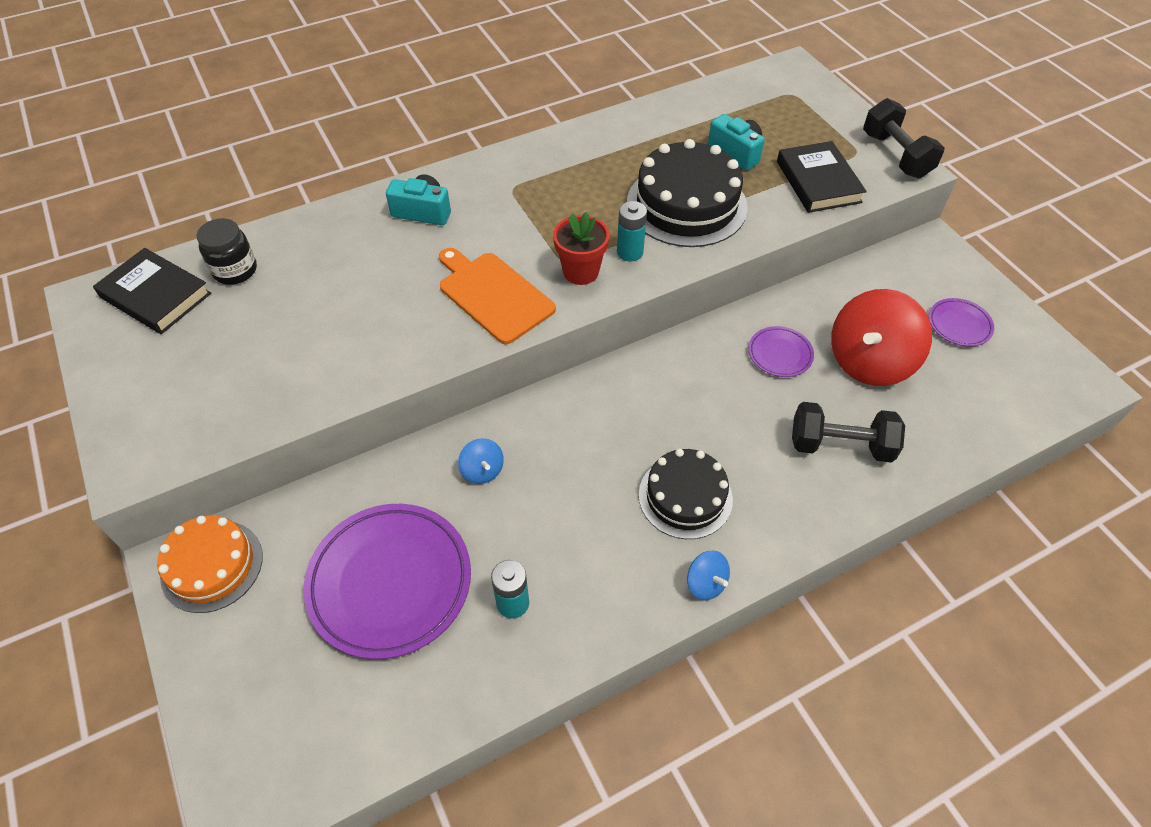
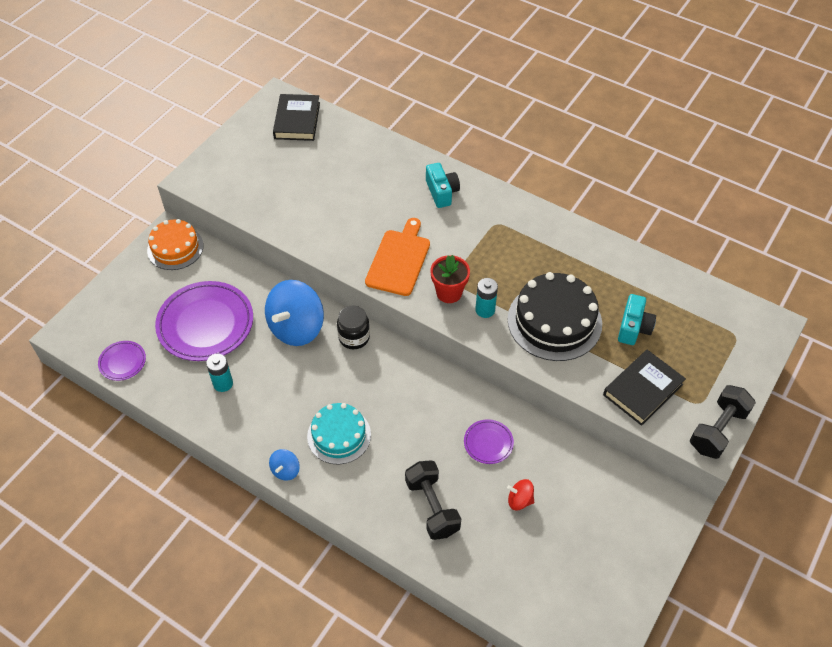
camera: 60 degrees right, 0 degrees up
black jar [197,218,257,285] -> black jar moved to [337,305,370,349]
blue spinning top [458,438,504,484] -> blue spinning top [265,280,324,346], size x2.22
black cake [639,449,733,539] -> turquoise cake [307,403,371,464]
red spinning top [831,289,932,386] -> red spinning top [507,479,534,510], size x0.45
purple plate [929,298,994,347] -> purple plate moved to [98,341,146,381]

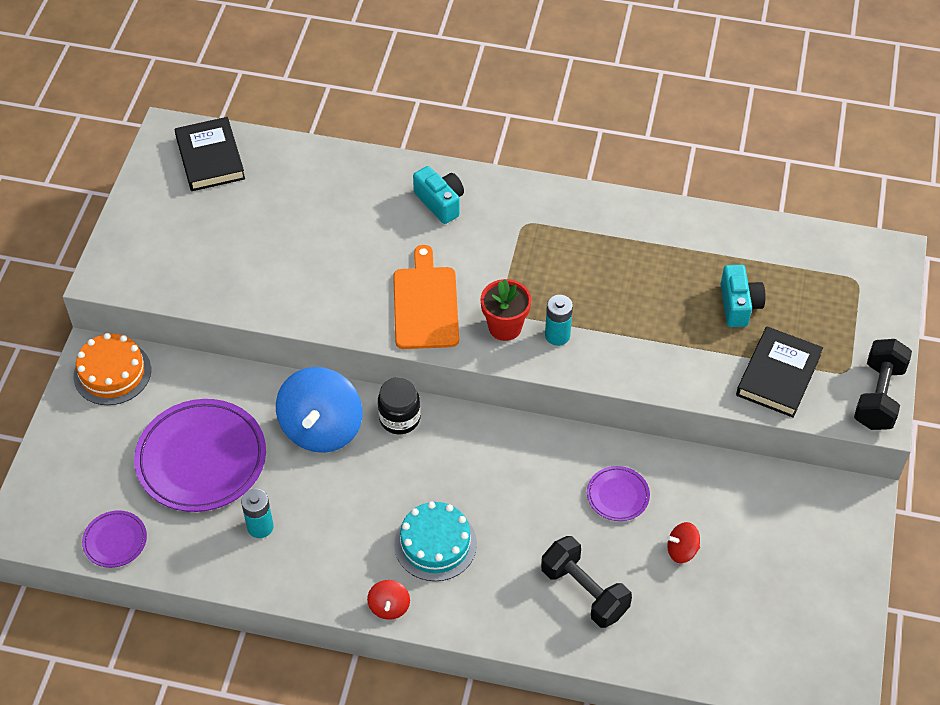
camera: 20 degrees left, 0 degrees up
blue spinning top [269,449,300,481] -> red spinning top [367,580,410,620]
black cake [508,272,602,361] -> none

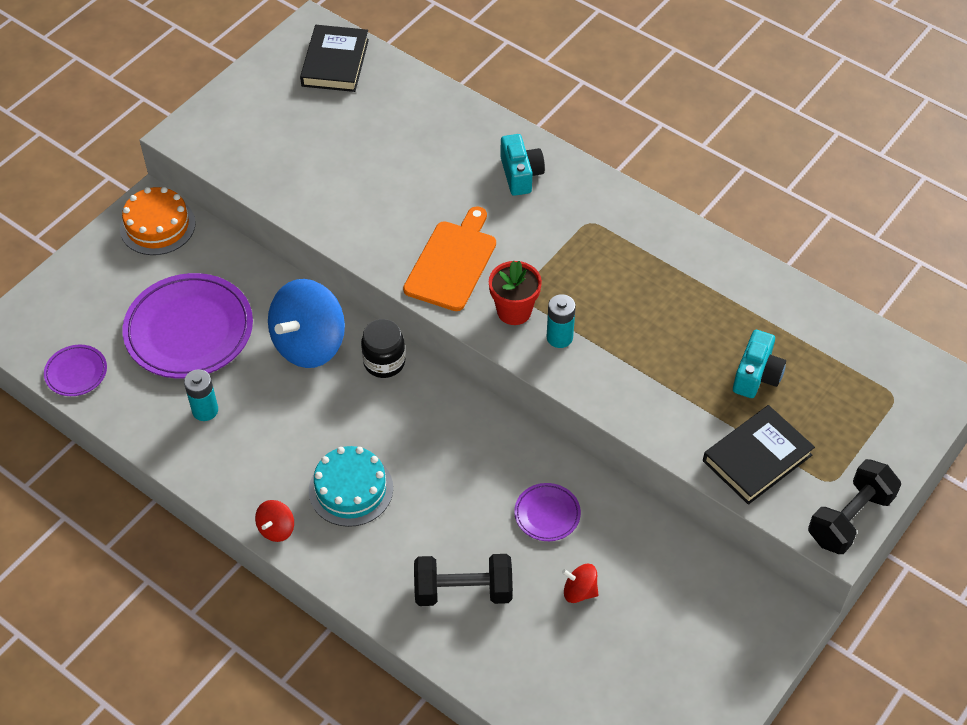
camera: 25 degrees right, 0 degrees up
black dumbbell [541,536,632,628] -> black dumbbell turned 75 degrees counterclockwise [414,554,513,606]

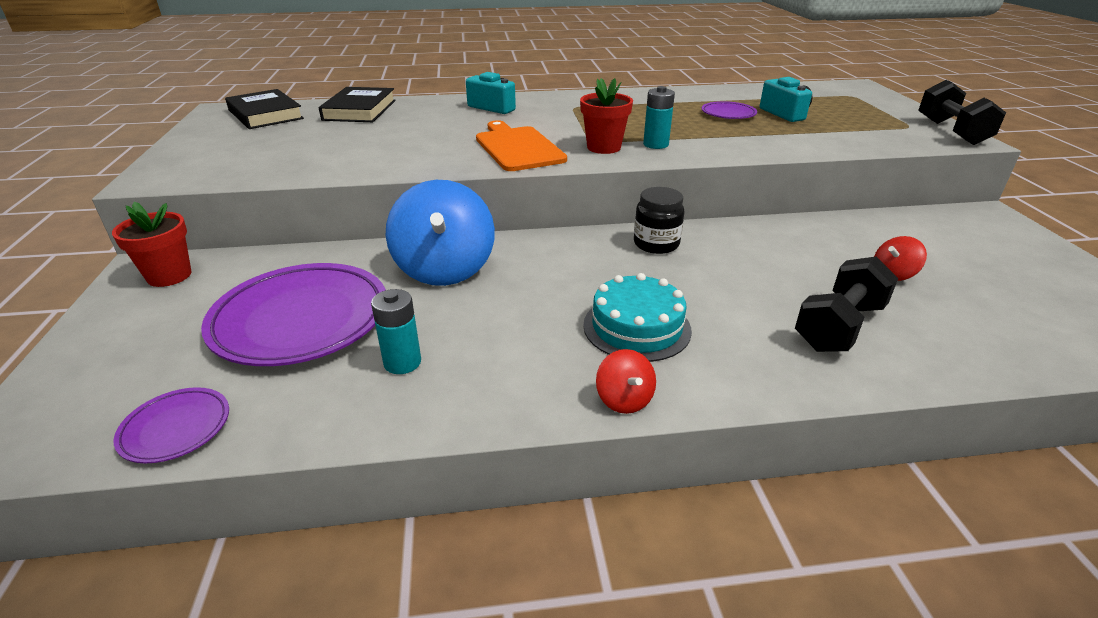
camera: 45 degrees left, 20 degrees down
orange cake [120,187,196,255] -> red flower pot [112,202,192,287]
black jar [361,319,405,378] -> black jar moved to [634,187,685,254]
purple plate [514,483,581,541] -> purple plate moved to [702,101,757,119]
black book [703,405,815,505] -> black book moved to [319,87,396,122]

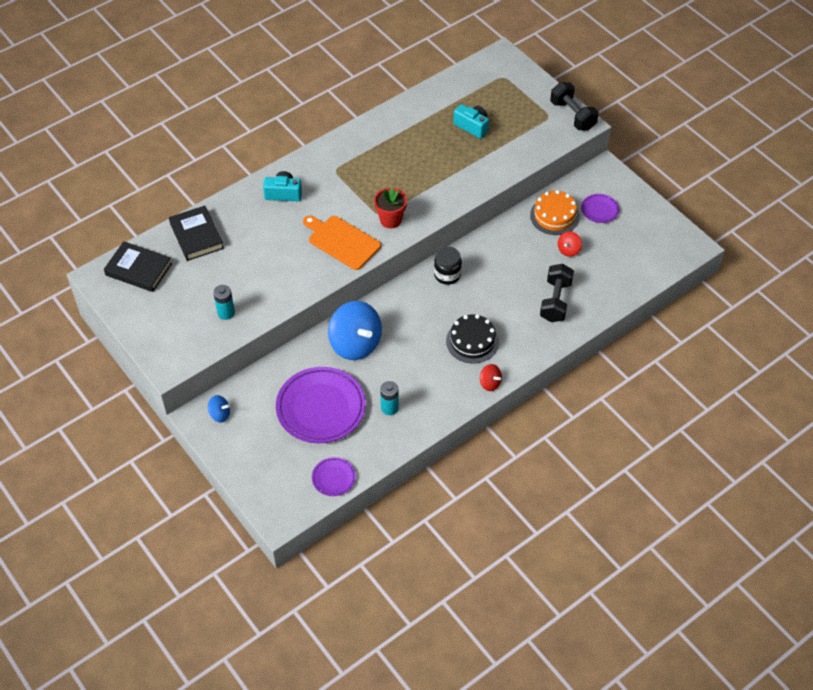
camera: 30 degrees left, 20 degrees up
red flower pot [112,202,192,287] -> blue spinning top [208,395,230,422]
turquoise cake [583,273,692,362] -> black cake [446,314,499,363]
turquoise battery [643,86,675,149] -> turquoise battery moved to [213,285,235,320]
purple plate [702,101,757,119] -> purple plate moved to [581,194,619,223]
none -> orange cake [530,190,580,235]

